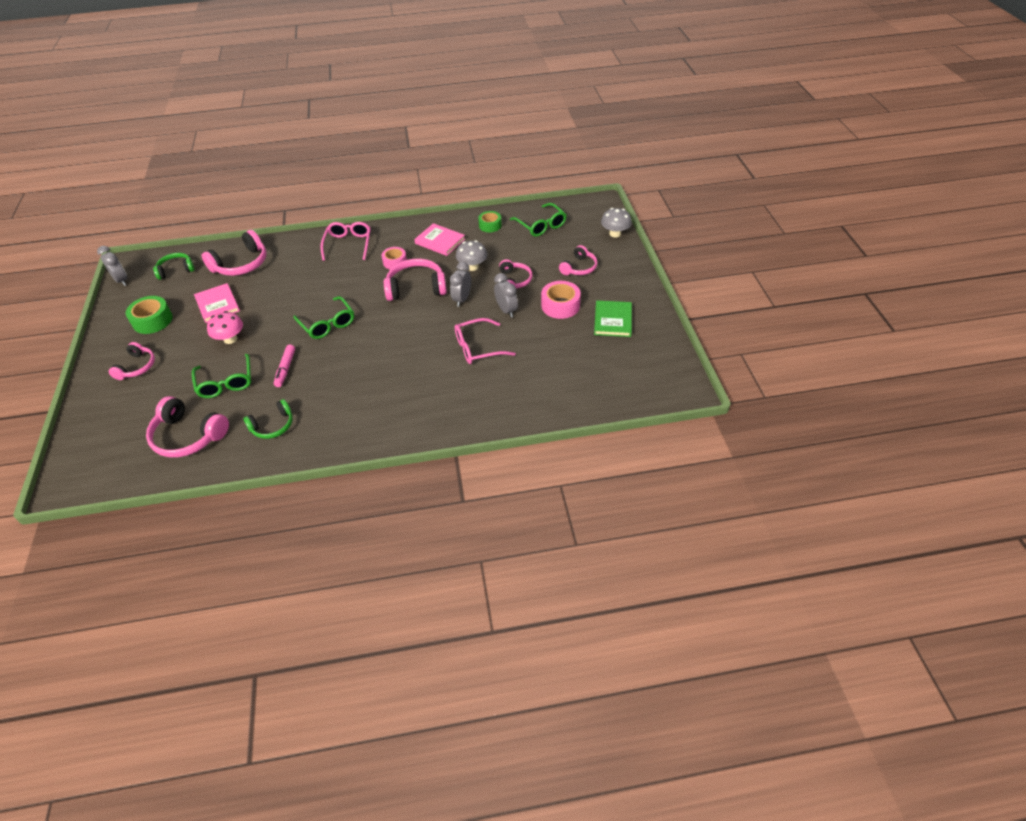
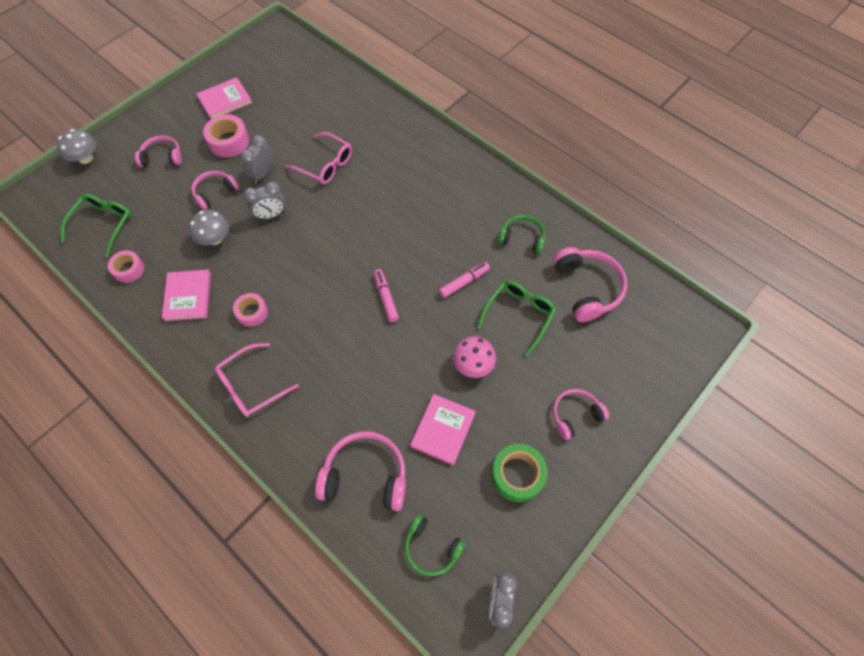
camera: 130 degrees left, 15 degrees up
green glasses [293,296,354,339] -> pink marker [374,269,399,322]
pink headphones [384,259,447,301] -> none
green tape [478,211,502,232] -> pink tape [108,250,144,283]
green book [594,300,632,337] -> pink book [196,77,252,119]

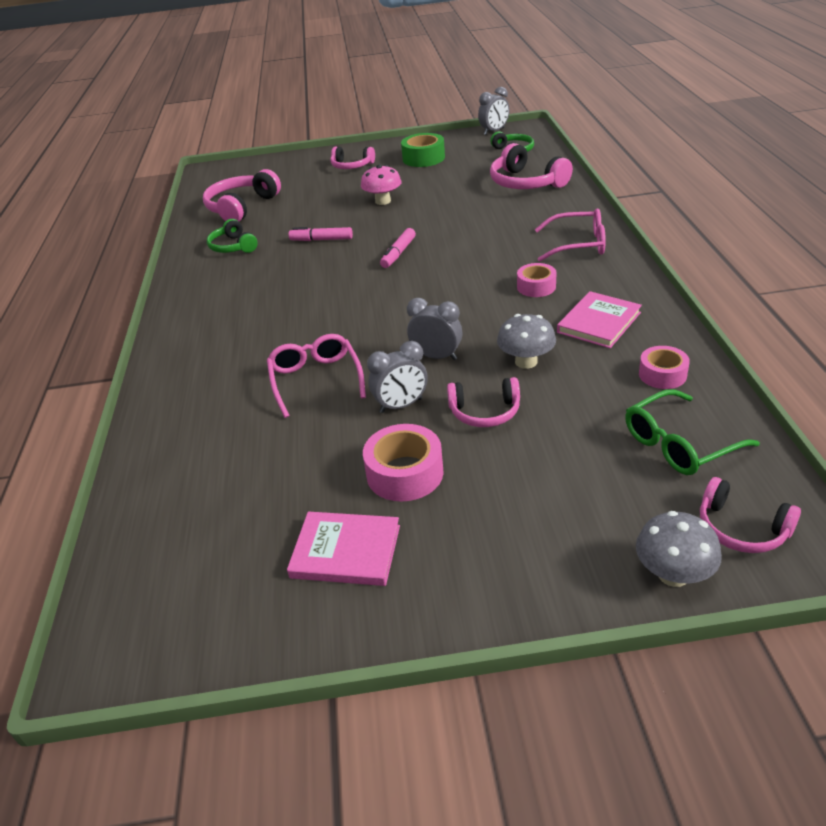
camera: 135 degrees left, 25 degrees down
pink headphones [135,135,182,167] -> pink headphones moved to [700,477,801,553]
pink book [410,394,476,466] -> none
green glasses [477,281,556,356] -> none

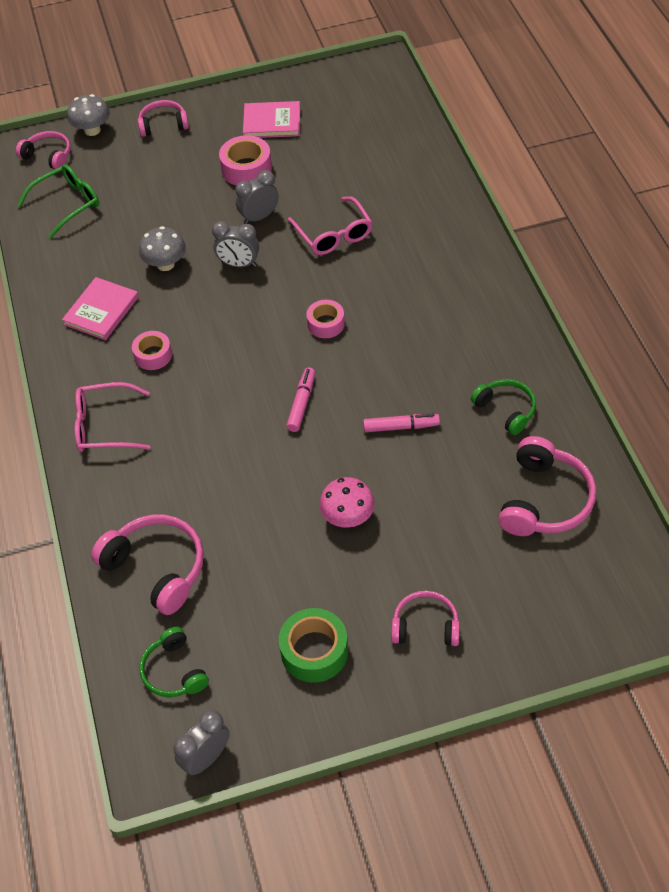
camera: 170 degrees right, 15 degrees up
pink headphones [447,377,520,427] -> pink headphones moved to [138,100,189,137]
pink tape [639,346,690,389] -> pink tape moved to [306,300,345,338]

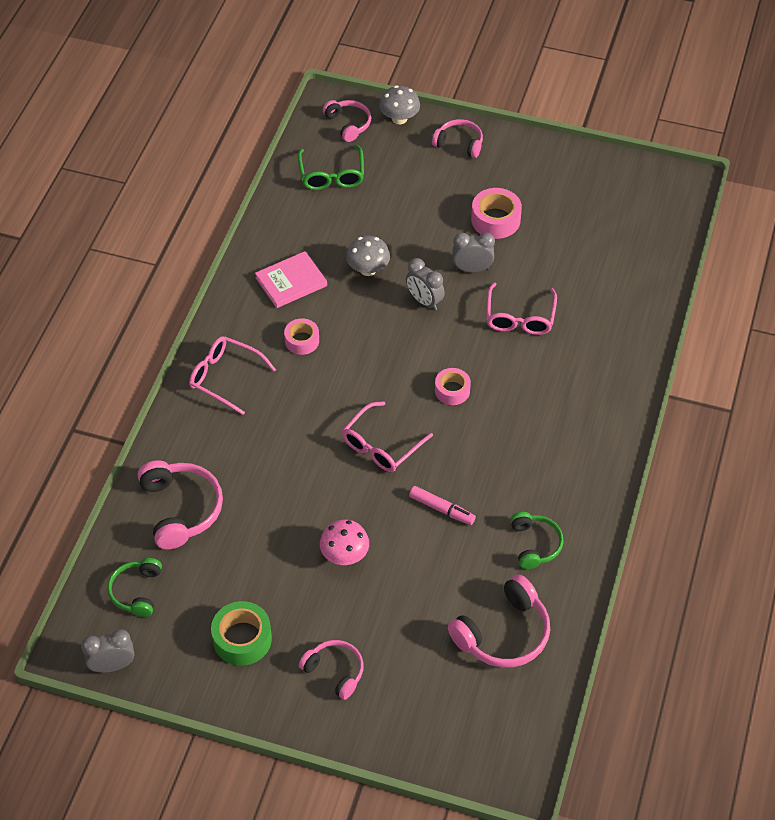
camera: 30 degrees right, 0 degrees up
green glasses [17,164,99,238] -> green glasses turned 90 degrees clockwise [298,145,364,190]
pink book [243,101,300,138] -> none
pink marker [286,367,315,432] -> pink glasses [342,401,433,472]

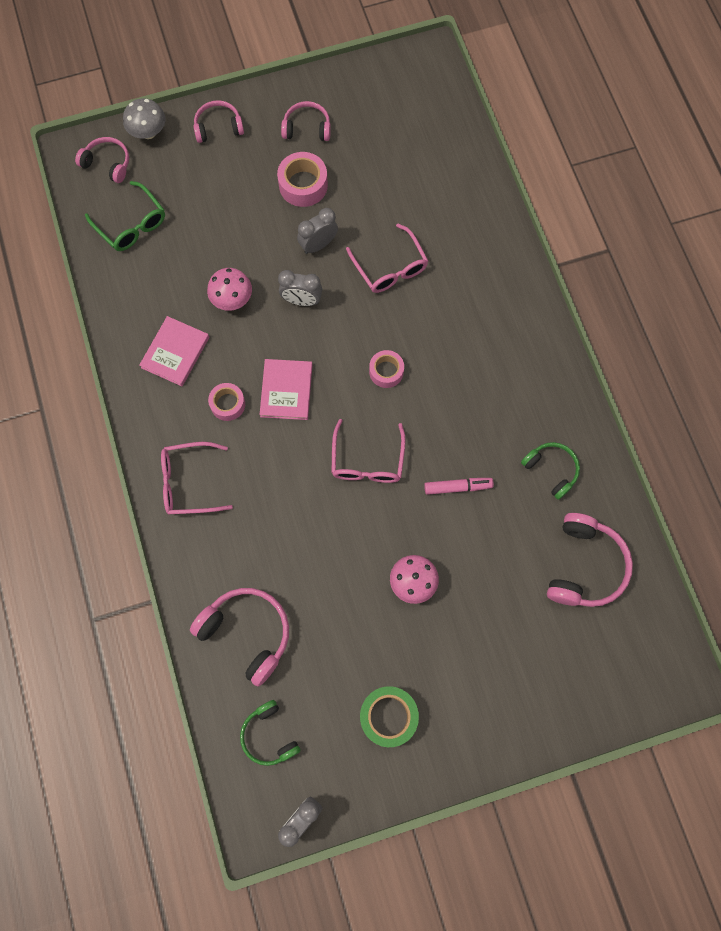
camera: 35 degrees left, 20 degrees up
pink headphones [299,640,364,700] -> pink headphones moved to [281,101,331,141]
grey mushroom [346,236,390,276] -> pink mushroom [207,268,252,311]
none -> pink book [259,359,313,420]

